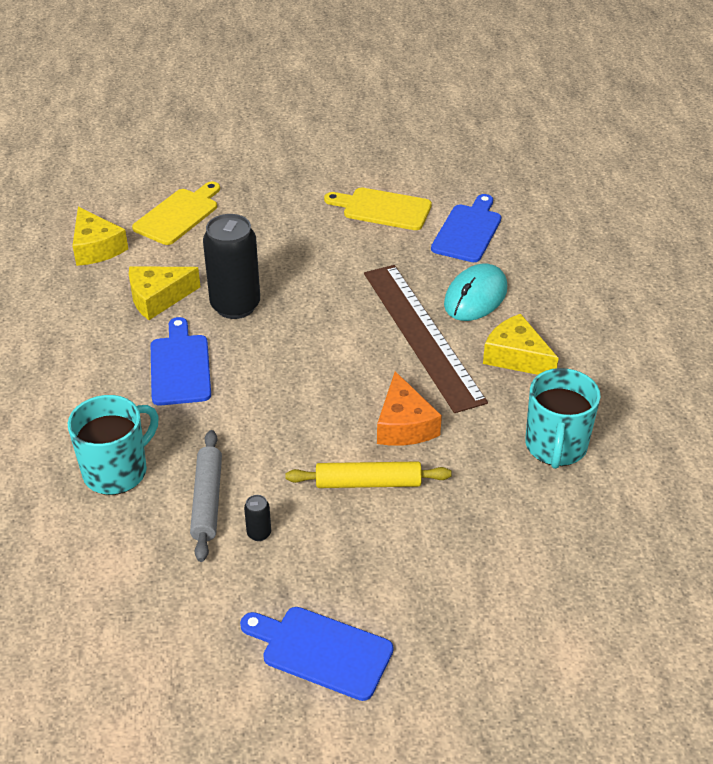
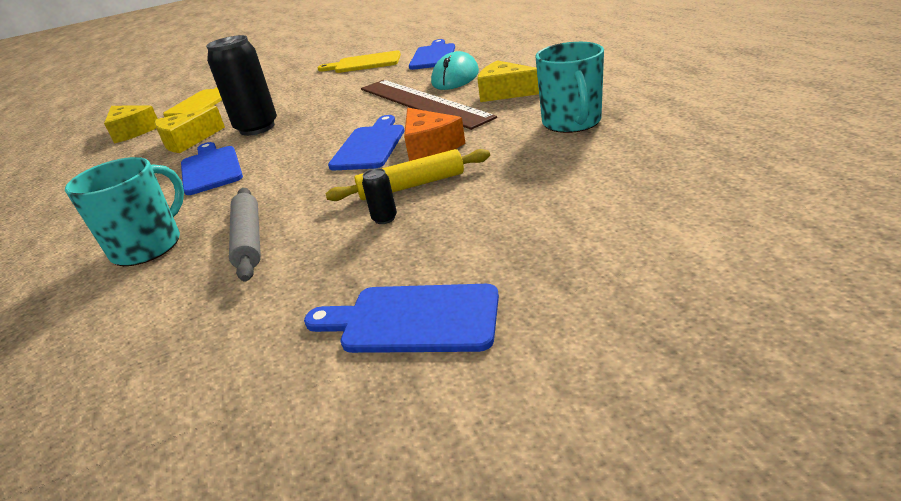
camera: 10 degrees left, 10 degrees down
black can [244,495,271,541] -> black can moved to [362,168,397,224]
none -> blue cutting board [328,115,405,170]

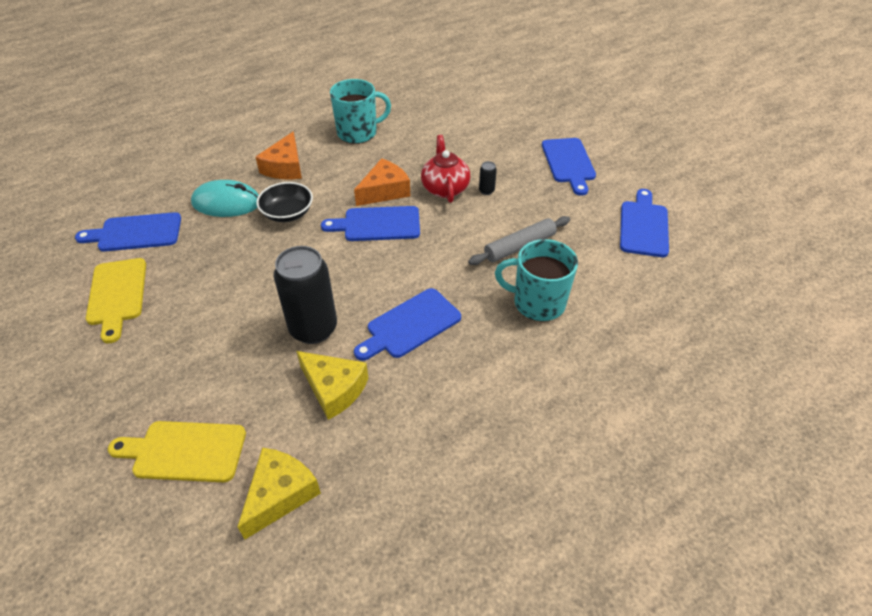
camera: 110 degrees left, 15 degrees up
yellow rolling pin [326,149,490,201] -> red teapot [421,135,470,203]
brown ruler [361,80,497,130] -> black bowl [256,182,313,222]
yellow cheese [478,60,539,102] -> orange cheese [256,132,302,179]
none -> blue cutting board [620,189,669,257]

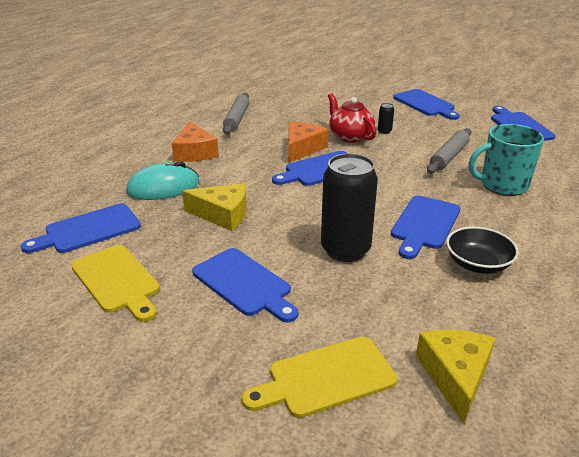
camera: 25 degrees left, 15 degrees down
black bowl [256,182,313,222] -> black bowl moved to [446,226,519,274]
yellow cheese [296,351,369,420] -> yellow cheese moved to [182,183,247,231]
turquoise mug [330,79,391,144] -> grey rolling pin [223,93,250,134]
none -> blue cutting board [192,248,298,322]

